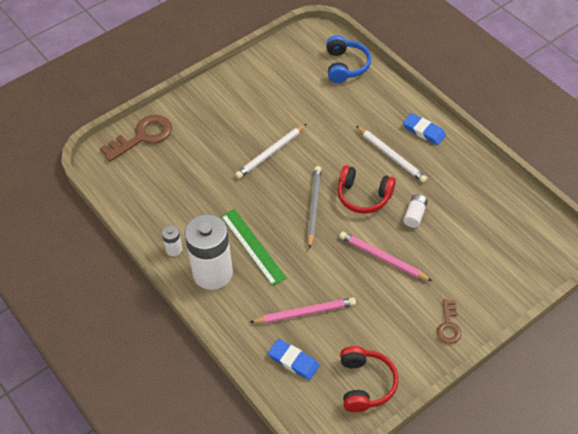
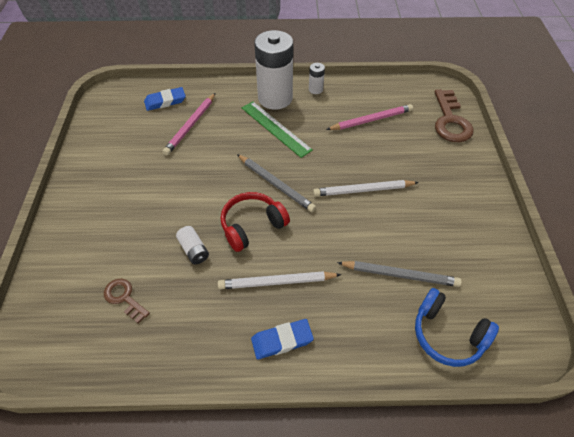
camera: 125 degrees right, 0 degrees up
green ruler [221,209,287,286] -> green ruler turned 45 degrees clockwise [242,101,313,158]
white pencil [235,124,307,179] -> white pencil turned 90 degrees counterclockwise [313,180,419,196]
pink pencil [339,231,432,281] -> pink pencil moved to [326,104,413,130]
red headphones [340,346,398,412] -> none
brown key [436,299,462,344] -> brown key moved to [104,279,150,323]
none -> grey pencil [337,261,462,287]

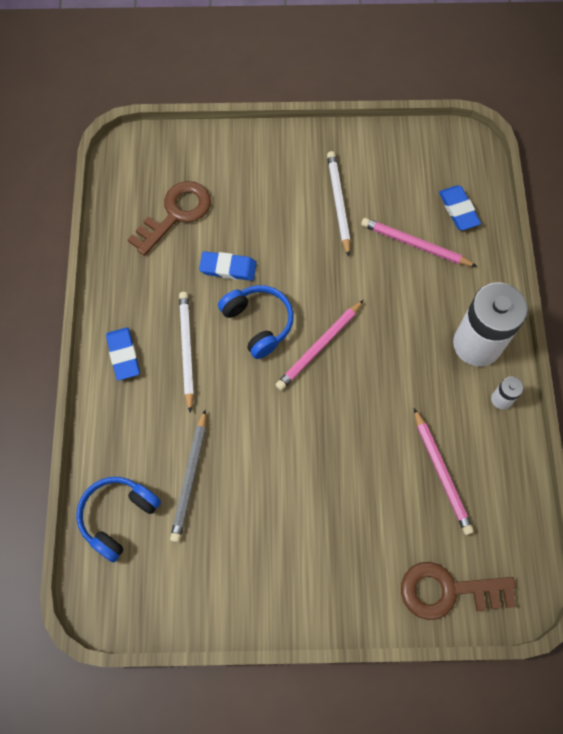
camera: 90 degrees right, 15 degrees up
brown key [104,279,150,323] -> brown key [127,181,211,256], size x1.75
white battery [176,226,209,264] -> blue eraser [199,251,257,281]
red headphones [221,192,290,252] -> blue headphones [218,285,294,359]
grey pencil [237,154,316,212] -> pink pencil [276,300,364,390]
green ruler [242,101,313,158] -> none
white pencil [313,180,419,196] -> white pencil moved to [327,151,350,257]

